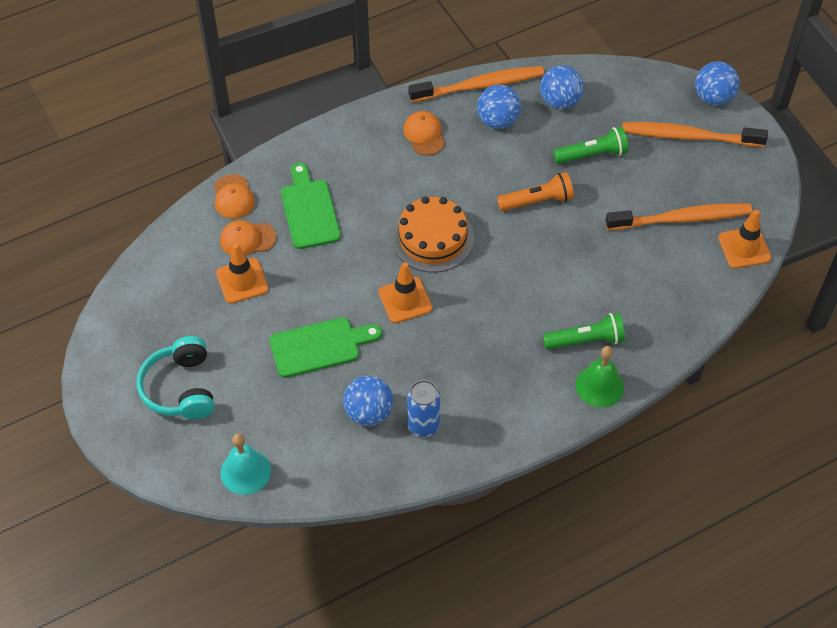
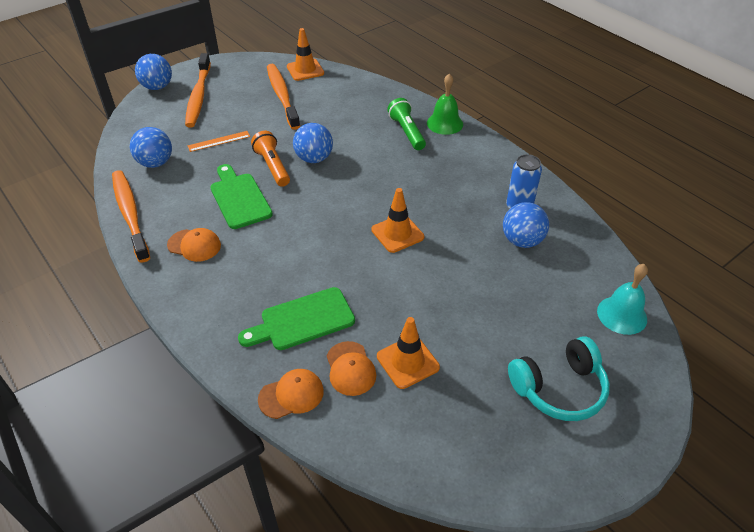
camera: 100 degrees left, 10 degrees down
green cutting board [270,317,382,378] -> green cutting board moved to [210,164,273,229]
orange cake [392,196,474,272] -> none
orange cap [403,111,445,155] -> orange cap turned 135 degrees counterclockwise [167,228,221,262]
blue ball [477,85,521,129] -> blue ball moved to [293,123,333,163]
green flashlight [553,127,628,164] -> orange ruler [188,131,250,152]

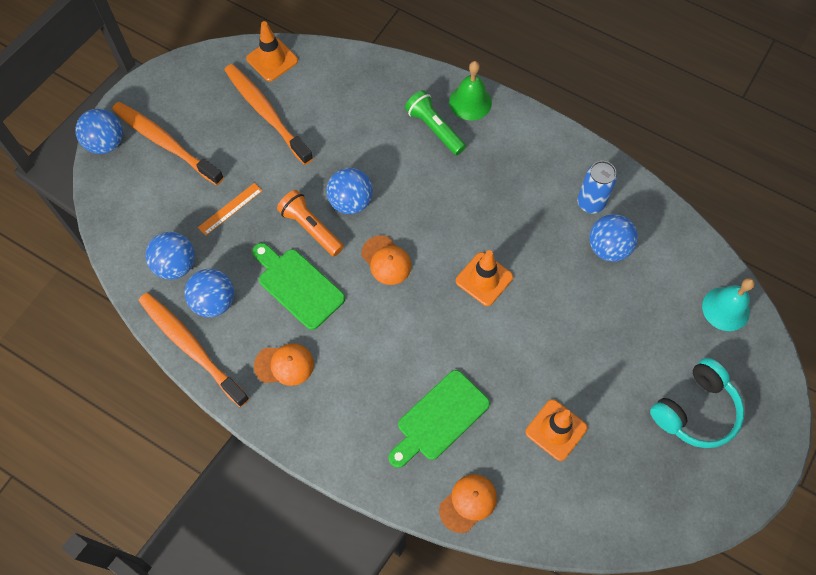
camera: 20 degrees left, 20 degrees up
orange toothbrush [185,53,211,127] -> orange toothbrush turned 150 degrees clockwise [112,102,224,185]
orange cap [327,341,376,396] -> orange cap moved to [361,235,411,285]
none -> blue ball [185,269,234,317]

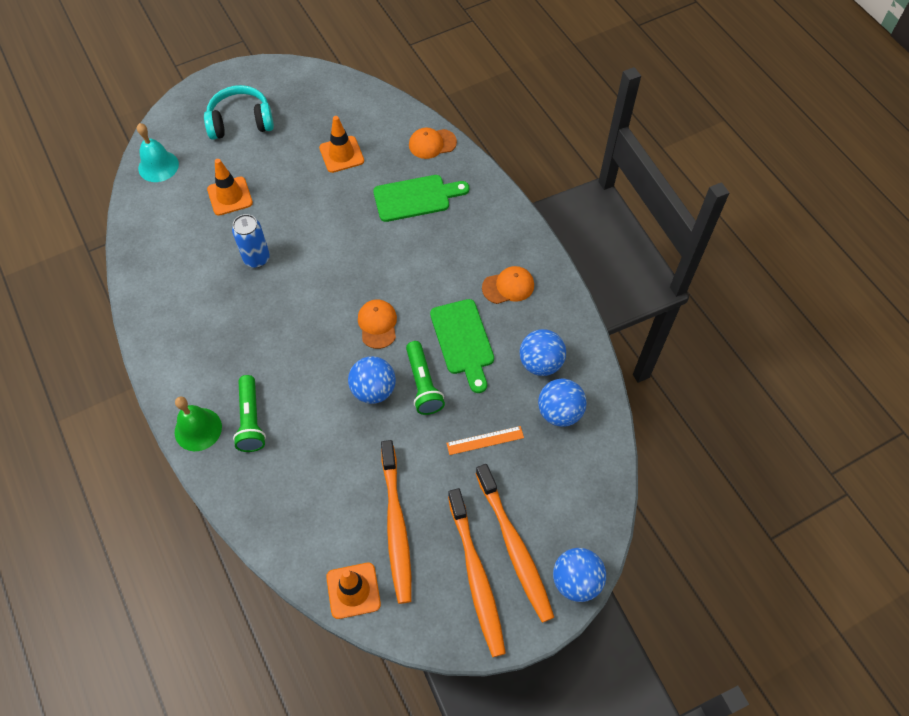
camera: 150 degrees left, 5 degrees down
orange toothbrush [139,293,249,407] -> orange toothbrush moved to [448,488,506,657]
orange cap [254,343,314,386] -> orange cap turned 135 degrees clockwise [482,266,534,304]
orange flashlight [277,190,344,256] -> green flashlight [406,341,445,415]
orange traffic cone [456,250,513,306] -> orange traffic cone moved to [207,159,253,216]
blue can [577,161,617,214] -> blue can moved to [232,214,270,268]
blue ball [589,214,638,262] -> none

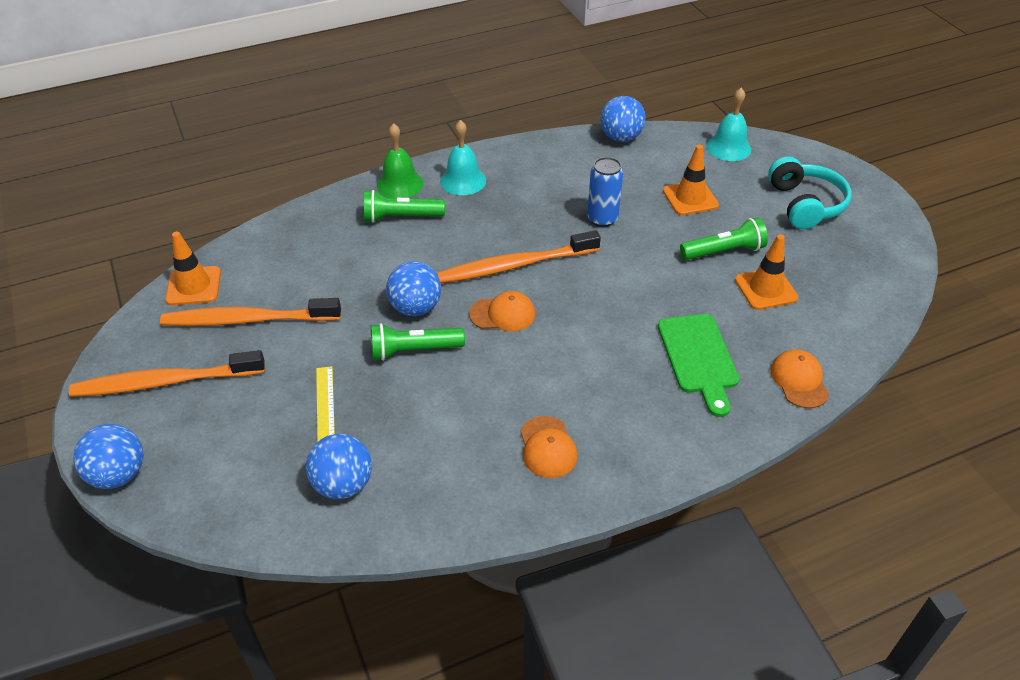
camera: 95 degrees right, 15 degrees down
green cutting board [430,299,494,393] -> none
orange ruler [446,426,524,455] -> yellow ruler [316,366,335,442]
orange toothbrush [475,464,554,623] -> orange toothbrush moved to [437,230,601,283]
blue ball [520,329,566,376] -> blue ball moved to [600,96,646,142]
none -> turquoise bell [440,120,486,195]
none -> green flashlight [680,217,768,260]

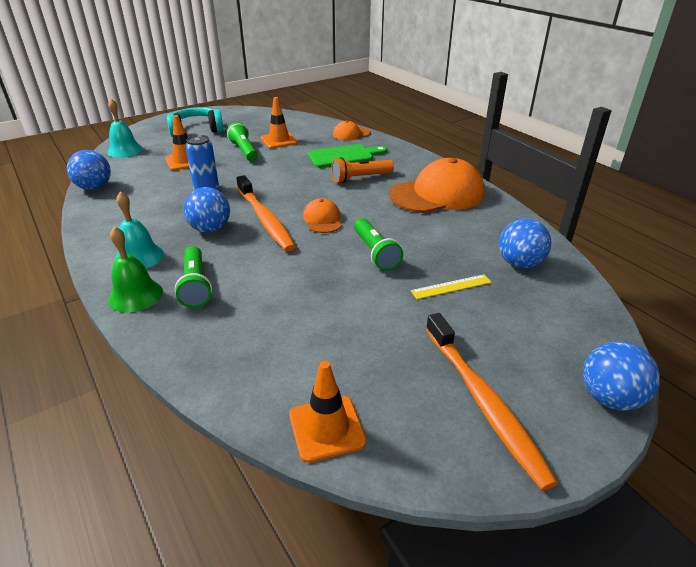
camera: 100 degrees left, 10 degrees down
orange toothbrush [160,298,341,326] -> none
blue ball [386,261,441,316] -> blue ball moved to [183,187,230,233]
orange cap [520,416,578,478] -> orange cap [389,158,485,213], size x2.03
none -> orange flashlight [331,157,394,183]

